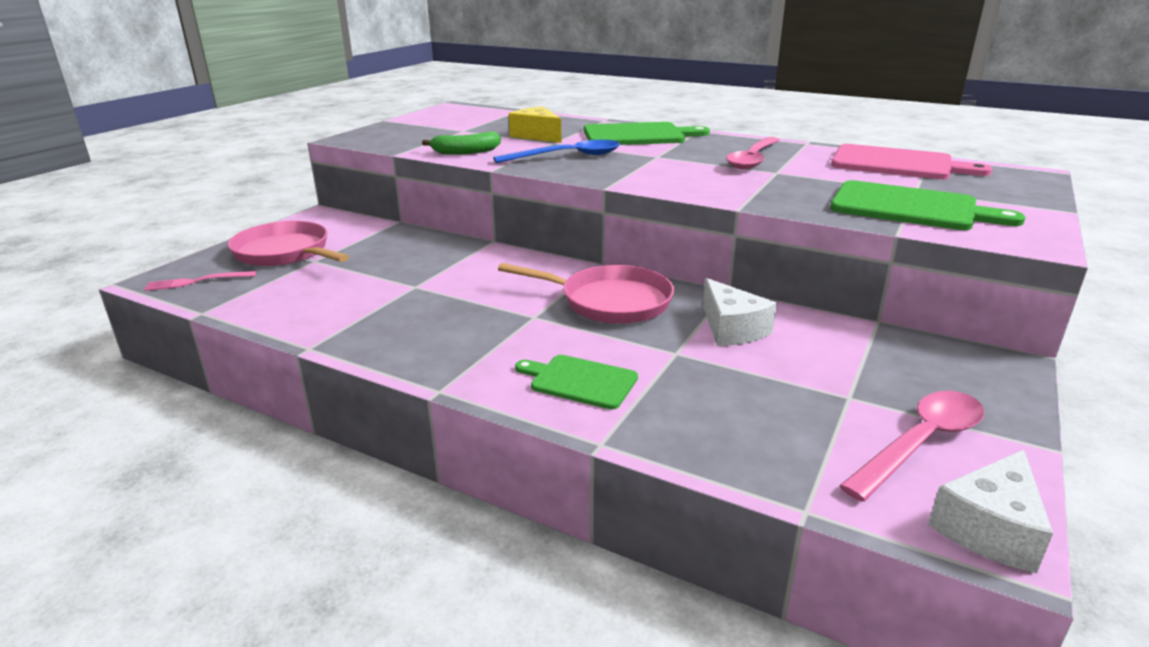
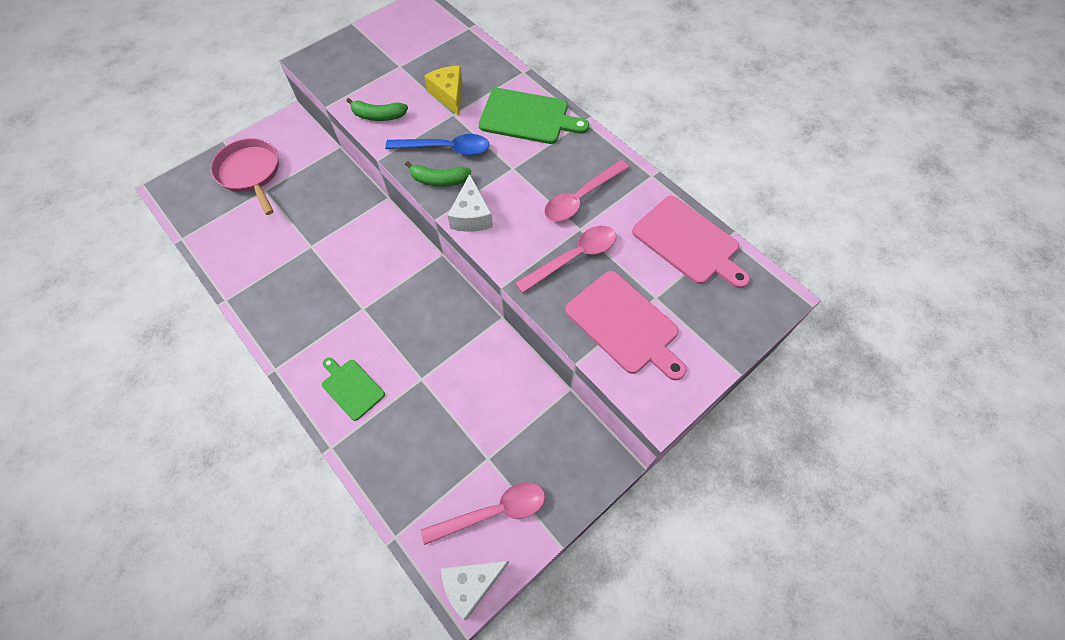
camera: 20 degrees right, 35 degrees up
pink fork [144,271,256,291] -> none
pink pan [498,263,674,324] -> none
white cheese [703,278,777,346] -> white cheese moved to [447,174,493,232]
green cutting board [830,180,1026,230] -> pink cutting board [565,271,687,381]
none -> green banana [405,161,471,187]
none -> pink spoon [515,226,616,293]

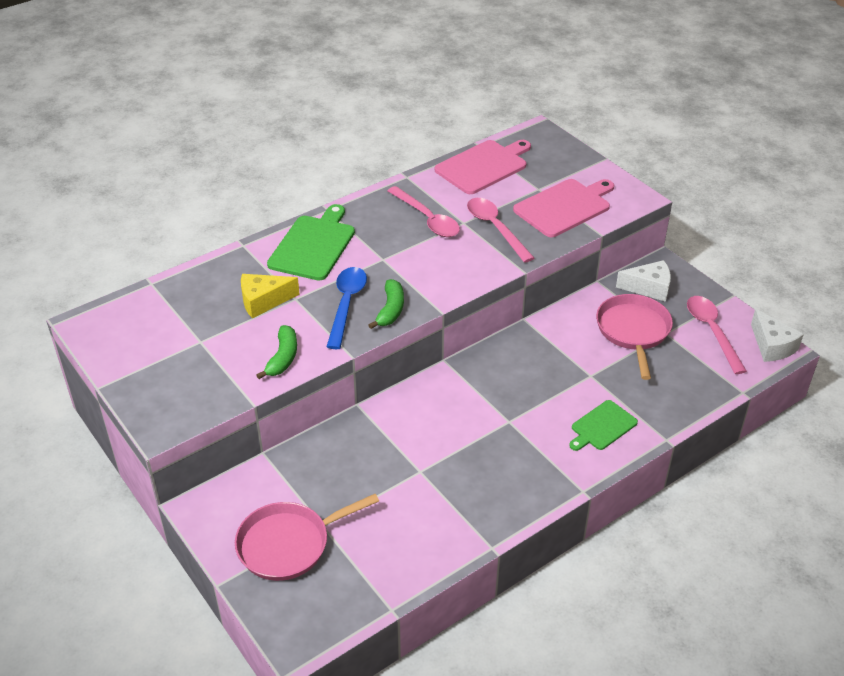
camera: 85 degrees left, 20 degrees down
white cheese [447,174,493,232] -> white cheese moved to [616,260,671,302]
none -> pink pan [596,294,673,380]

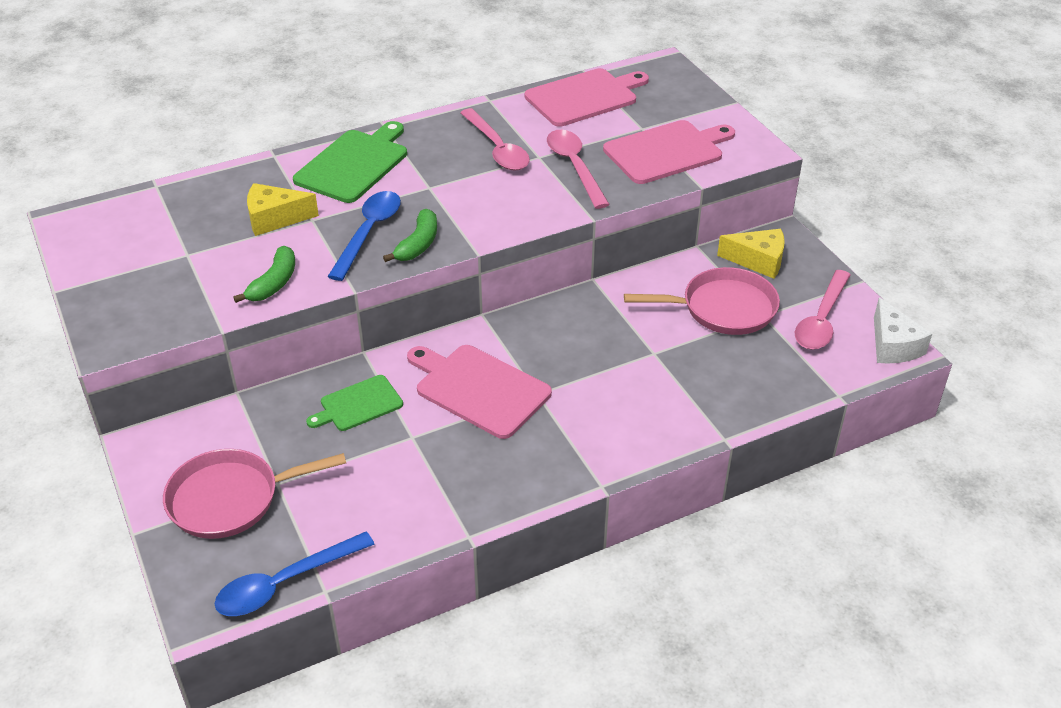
camera: 10 degrees right, 0 degrees up
green cutting board [569,400,638,451] -> green cutting board moved to [306,375,403,431]
pink pan [596,294,673,380] -> pink pan turned 75 degrees clockwise [624,267,780,335]
white cheese [616,260,671,302] -> yellow cheese [717,229,785,279]
pink spoon [687,296,747,374] -> pink spoon turned 150 degrees counterclockwise [795,270,851,350]
none -> blue spoon [215,532,375,616]
none -> pink cutting board [407,345,552,439]

